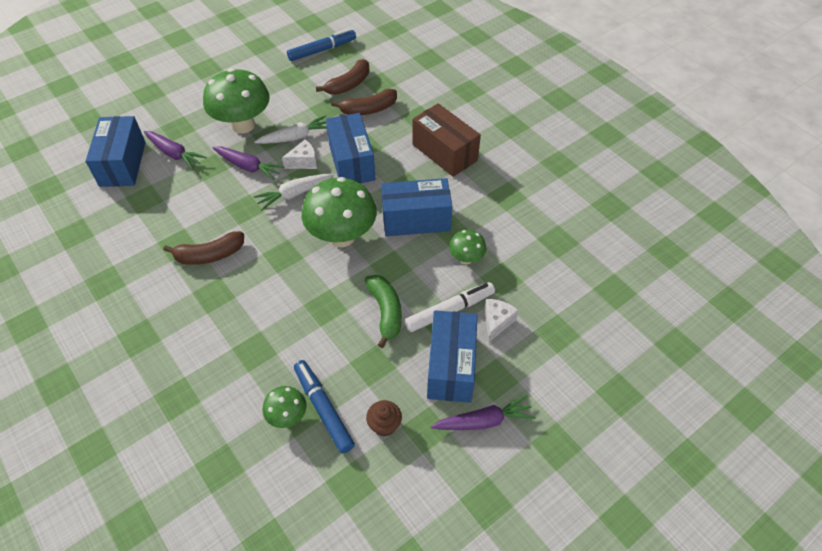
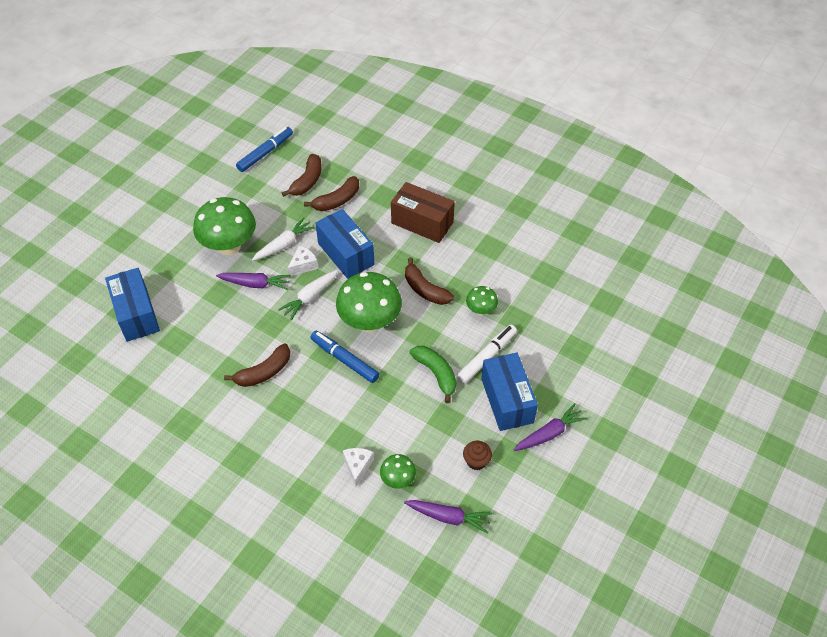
camera: 20 degrees left, 0 degrees up
purple carrot [144,131,207,170] -> purple carrot moved to [404,500,492,534]
blue marker [294,360,355,454] -> blue marker moved to [310,331,379,383]
blue box [381,178,453,237] -> brown banana [405,257,454,305]
white cheese [484,299,519,342] -> white cheese moved to [342,448,374,487]

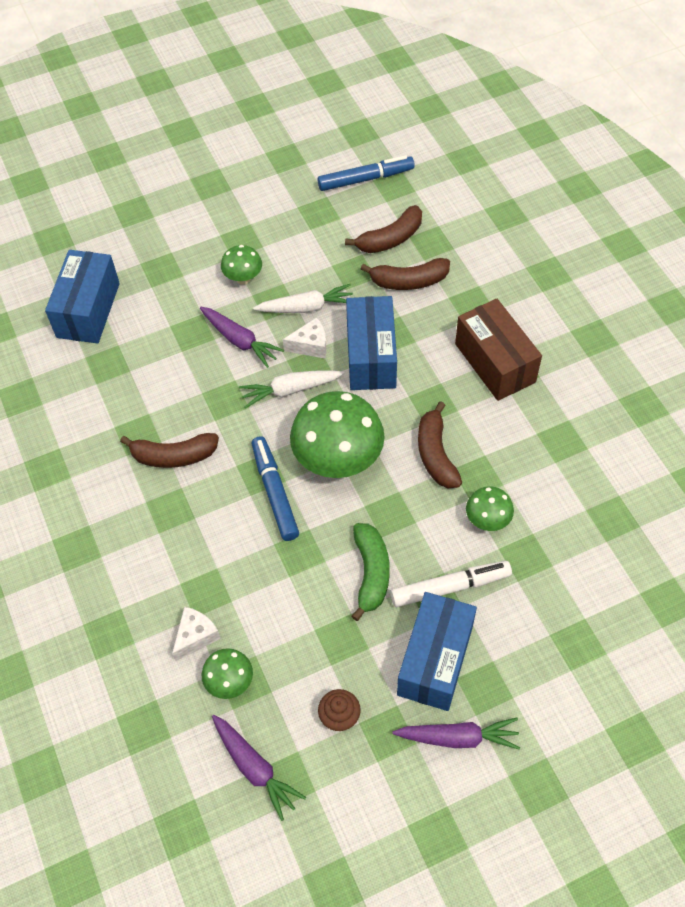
camera: 35 degrees right, 5 degrees up
green mushroom [193,197,256,255] -> green mushroom [221,245,262,285], size x0.50

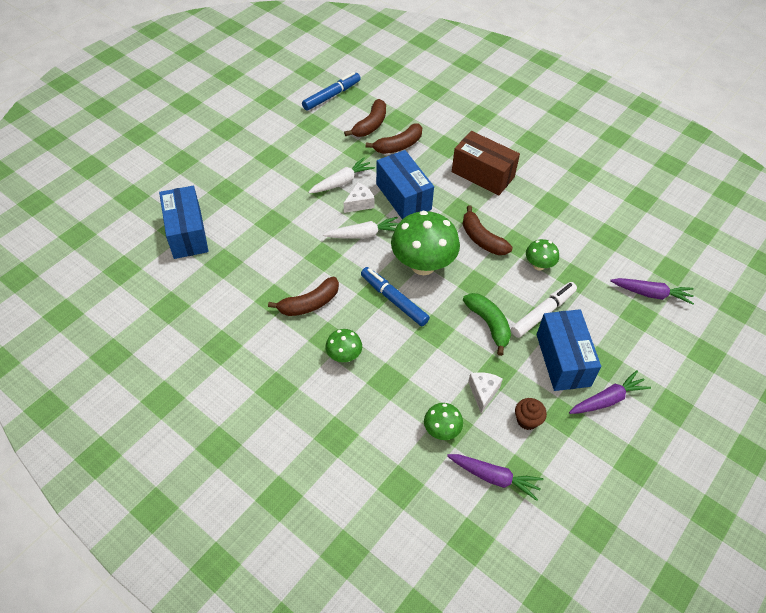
camera: 30 degrees left, 5 degrees down
white cheese [172,607,221,661] -> white cheese moved to [468,372,503,414]
purple carrot [200,307,284,368] -> purple carrot moved to [610,278,694,305]
green mushroom [221,245,262,285] -> green mushroom moved to [325,329,362,362]
white carrot [239,370,344,408] -> white carrot turned 150 degrees counterclockwise [323,217,399,239]

